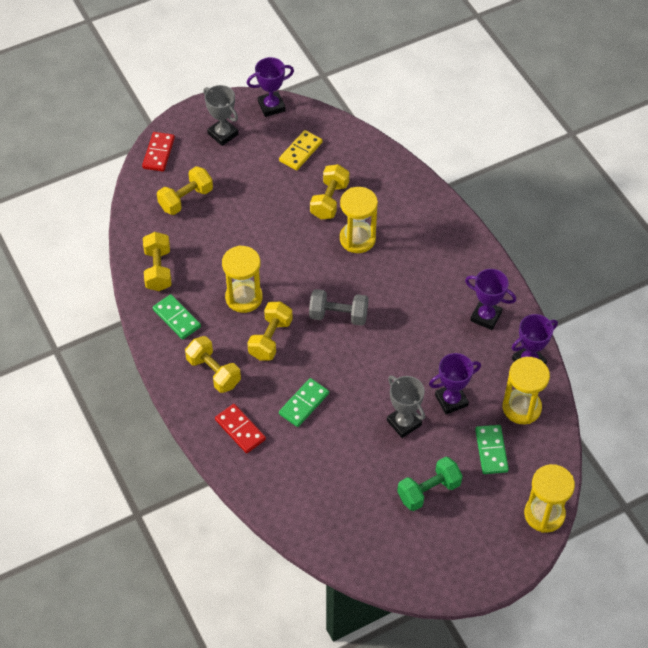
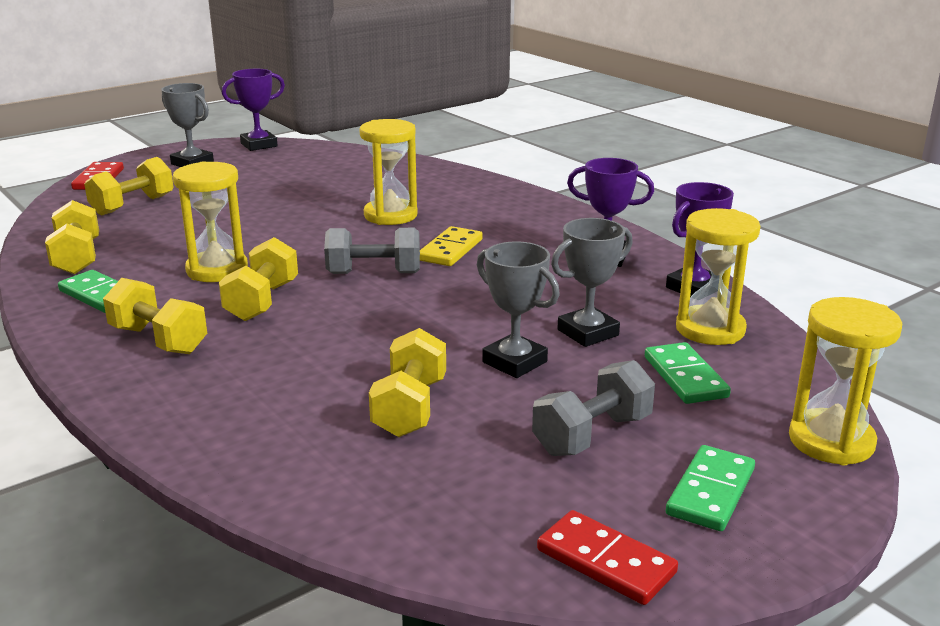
camera: 10 degrees left, 30 degrees down
red domino [215,404,266,453] -> red domino moved to [537,510,678,605]
yellow domino [279,130,322,170] -> yellow domino moved to [420,226,483,266]
green domino [279,378,329,427] -> green domino moved to [666,445,755,531]
yellow dumbbell [310,164,349,220] -> yellow dumbbell moved to [369,328,446,437]
green dumbbell [397,457,463,511] -> grey dumbbell [532,360,655,456]
purple trophy [429,353,481,414] -> grey trophy [551,218,633,347]

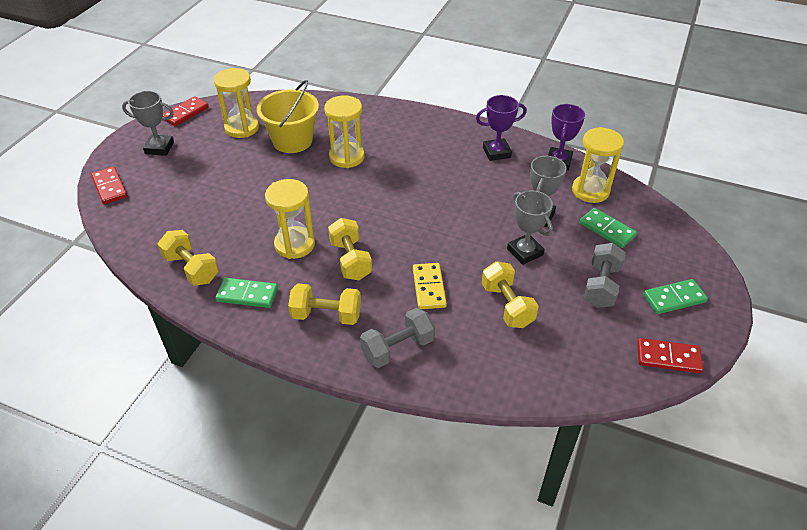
camera: 30 degrees left, 20 degrees up
yellow dumbbell [84,157,174,215] -> none
purple trophy [222,69,285,151] -> red domino [163,96,209,126]
grey dumbbell [324,228,420,274] -> grey dumbbell moved to [360,308,435,368]
yellow domino [420,226,483,266] -> yellow domino moved to [413,263,447,309]
grey trophy [477,242,560,378] -> grey trophy turned 45 degrees clockwise [507,191,553,265]
green domino [666,445,755,531] -> green domino turned 75 degrees clockwise [643,279,708,314]
yellow hourglass [789,297,902,466] -> yellow hourglass moved to [214,68,259,138]
none -> yellow bucket [257,80,319,153]

